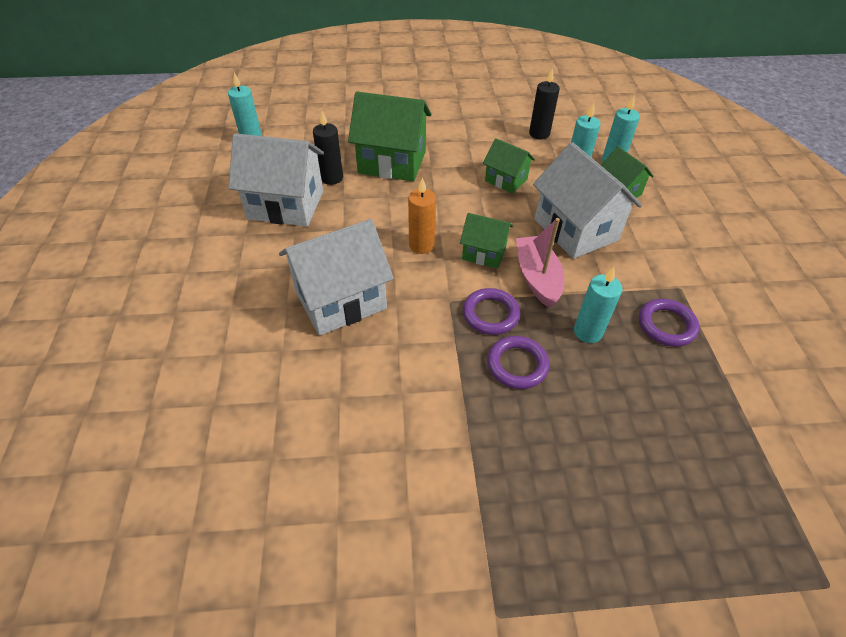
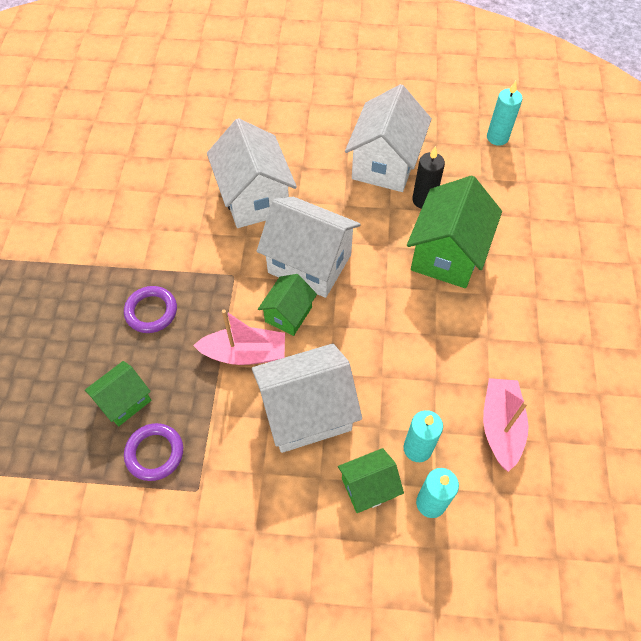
camera: 100 degrees right, 10 degrees up
orange candle [408,177,436,254] -> white house [257,197,361,298]
purple ring [463,288,520,335] -> none
green house [483,138,535,194] -> green house moved to [85,361,151,426]
black candle [529,69,560,139] -> pink boat [483,378,528,472]
turquoise candle [574,267,623,343] -> none

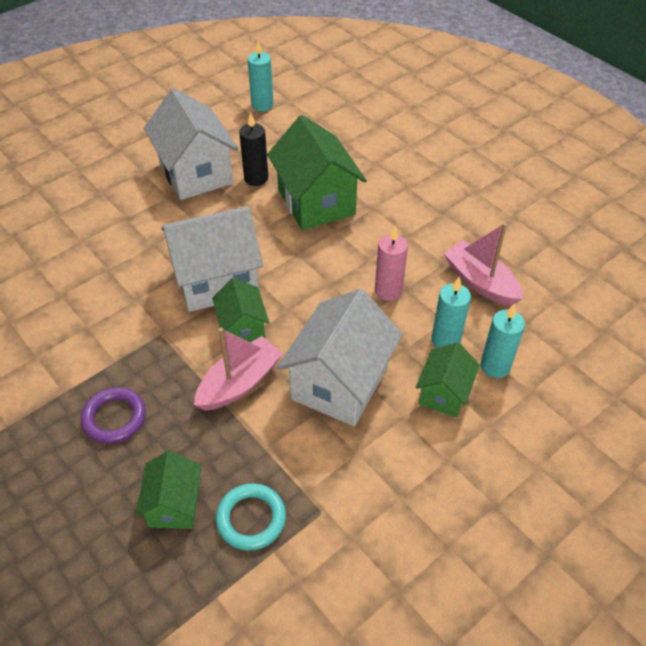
camera: 45 degrees left, 10 degrees down
purple ring [124,423,183,481] -> turquoise ring [216,483,286,551]
white house [207,118,297,228] -> none
none -> pink candle [375,226,408,301]

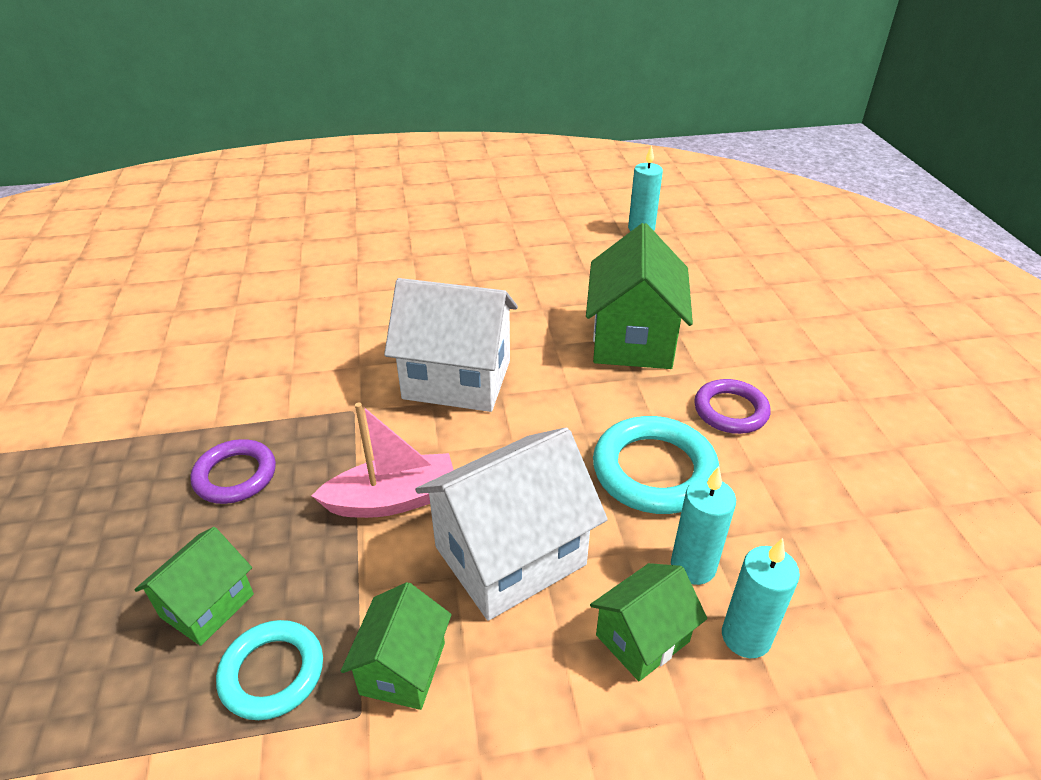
camera: 30 degrees right, 10 degrees down
white house [144,88,238,200] -> none
green house [212,278,269,342] -> green house moved to [341,582,452,710]
black candle [239,112,268,186] -> none
pink candle [375,226,408,301] -> turquoise ring [593,416,720,514]
pink boat [444,223,523,306] -> none
none -> purple ring [694,379,771,434]

